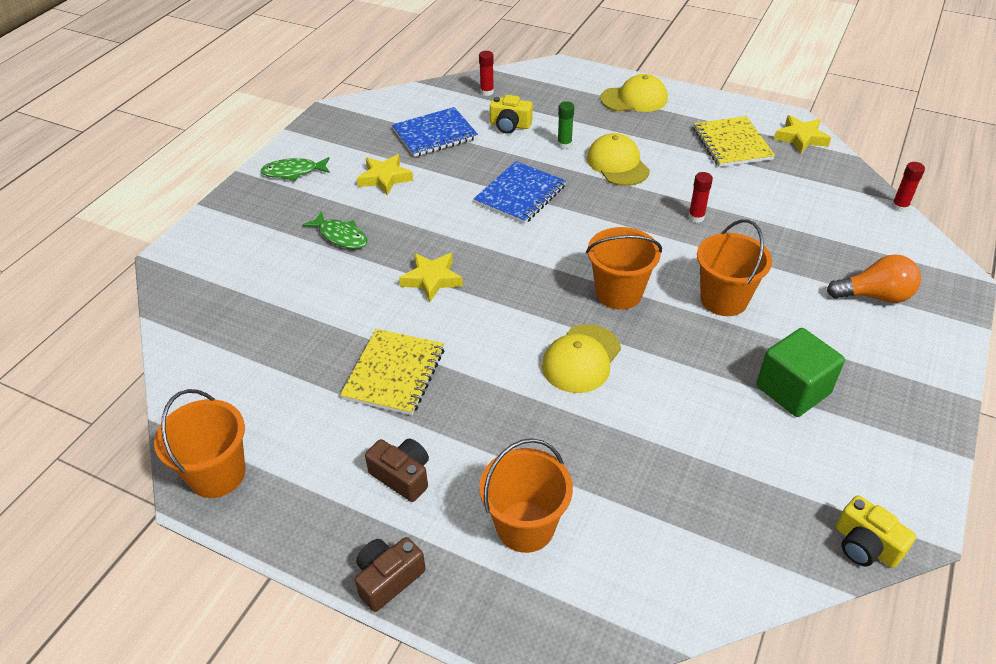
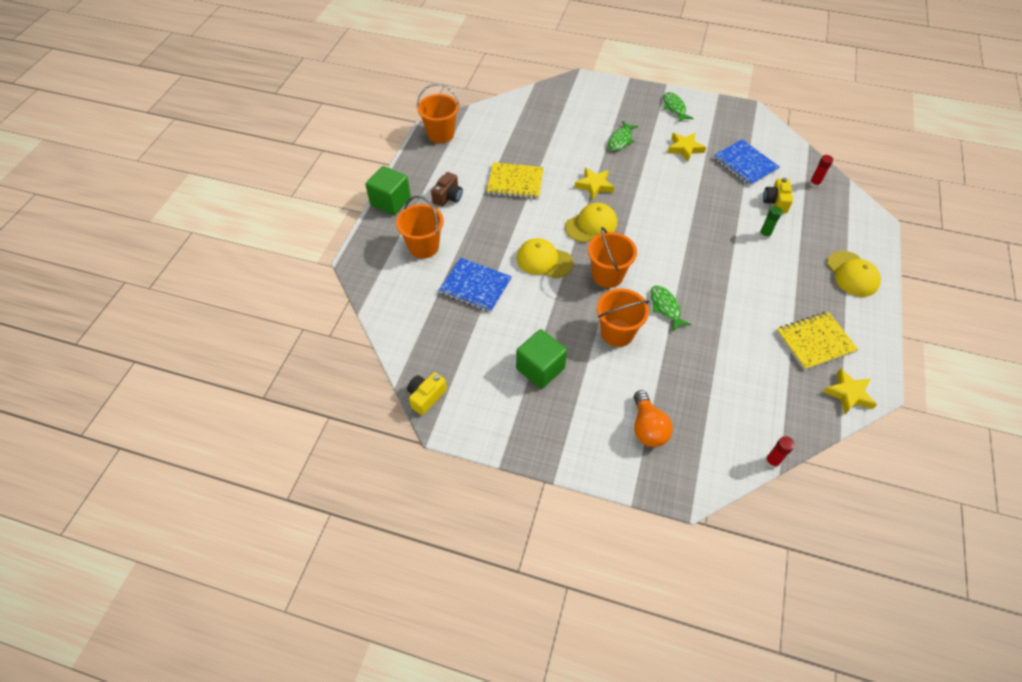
camera: 80 degrees right, 10 degrees up
brown camera [355,537,426,612] -> green cube [365,166,411,215]
blue notebook [474,161,566,224] -> blue notebook moved to [439,258,512,312]
yellow cap [587,133,650,186] -> yellow cap moved to [565,203,617,243]
red glue stick [688,172,713,223] -> none
none -> green fish [650,286,691,331]

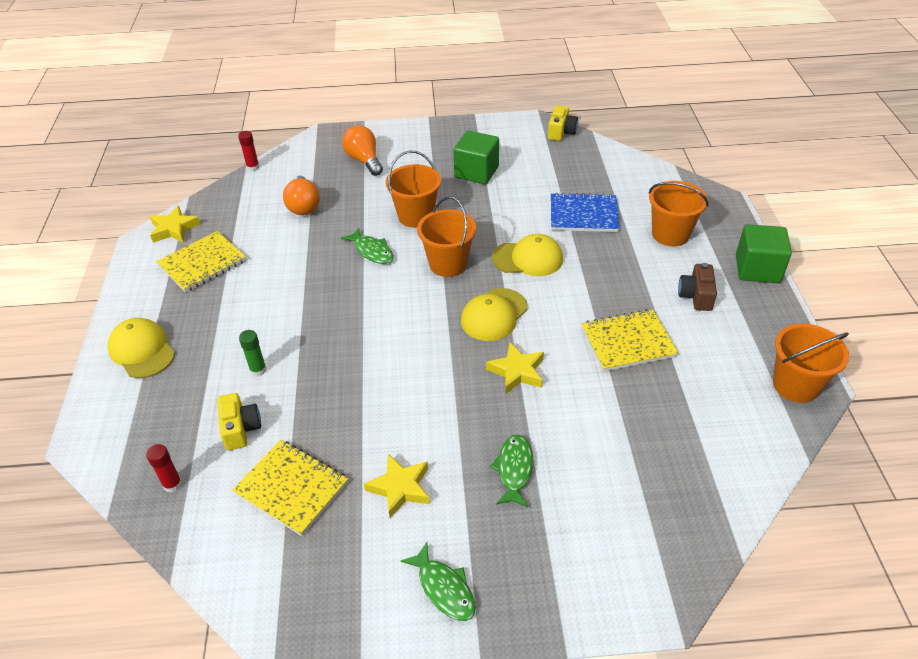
camera: 160 degrees right, 10 degrees down
blue notebook [714,139,780,186] -> yellow notebook [232,440,348,536]
none -> orange light bulb [283,176,320,215]

